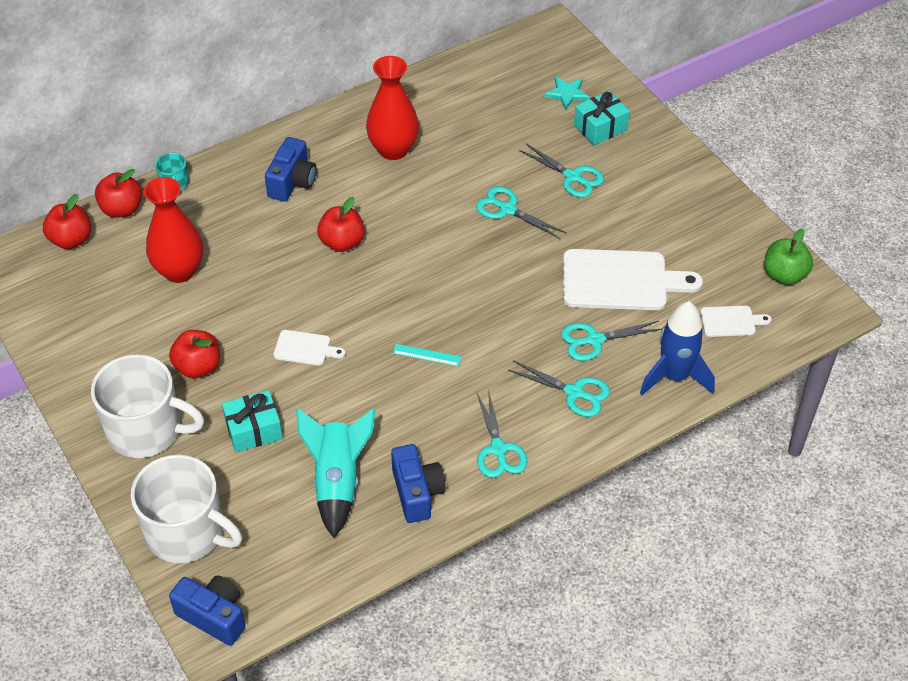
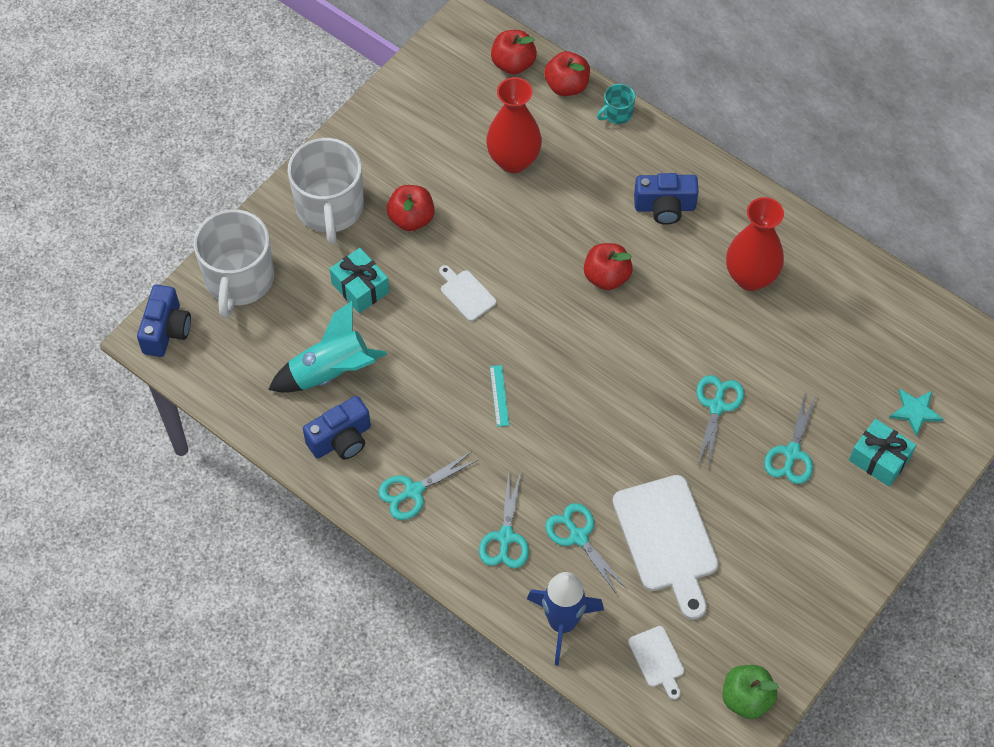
camera: 70 degrees right, 10 degrees up
white cutting board [274,330,345,366] -> white cutting board turned 150 degrees clockwise [439,265,497,321]

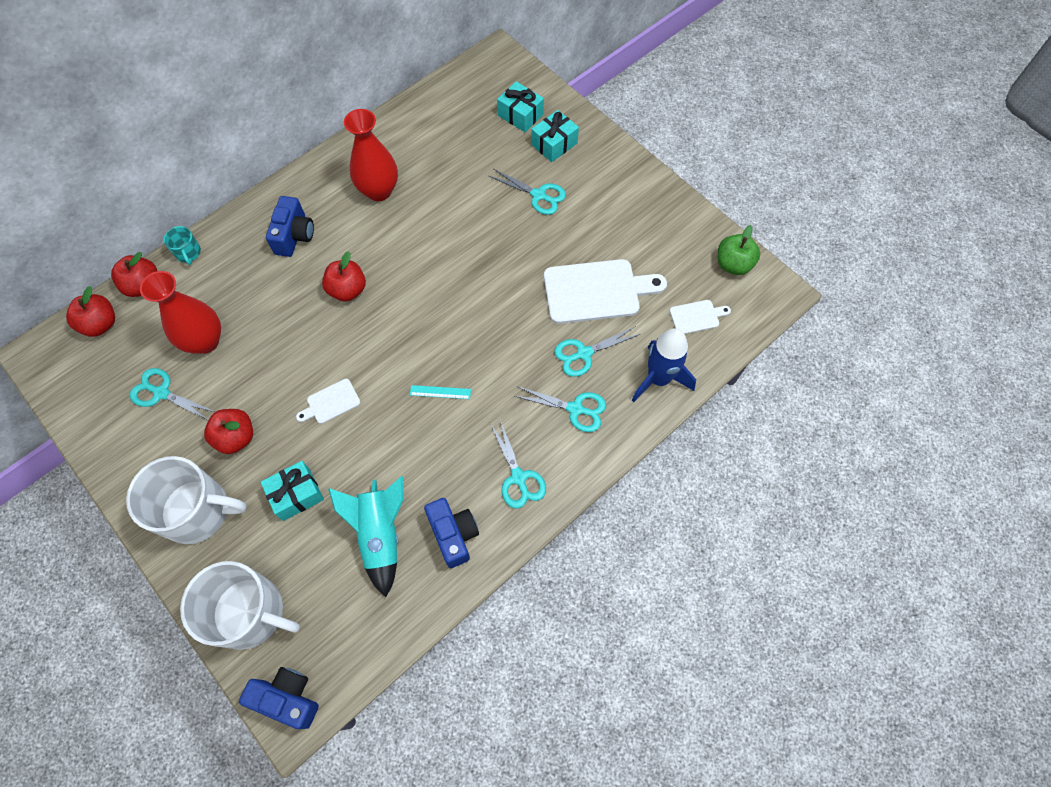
camera: 80 degrees left, 5 degrees up
turquoise scissors [696,375,744,467] -> turquoise scissors moved to [130,368,215,420]
turquoise star [889,389,943,437] -> turquoise gift [497,81,544,132]

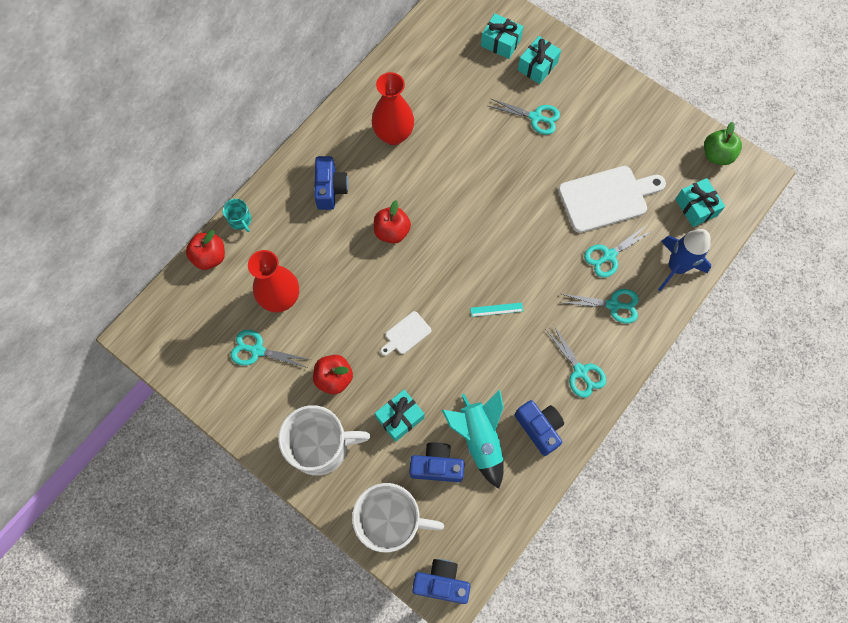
camera: 10 degrees left, 5 degrees up
red apple [66,286,115,337] -> none
white cutting board [670,300,731,334] -> turquoise gift [675,178,725,227]
none -> blue camera [409,442,464,482]

